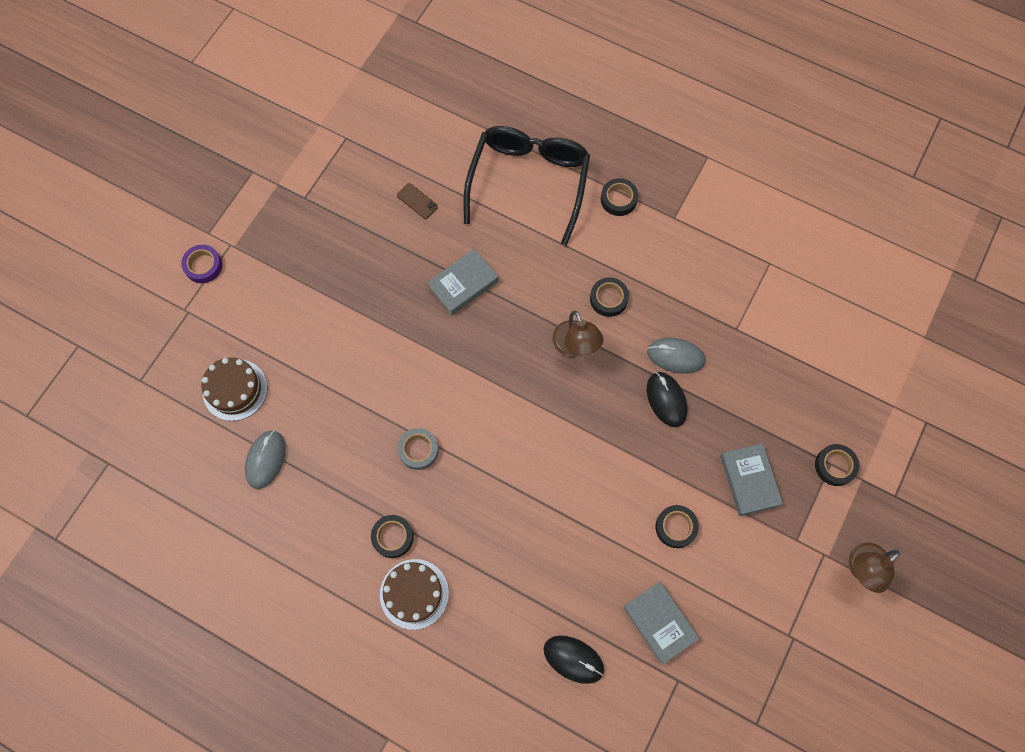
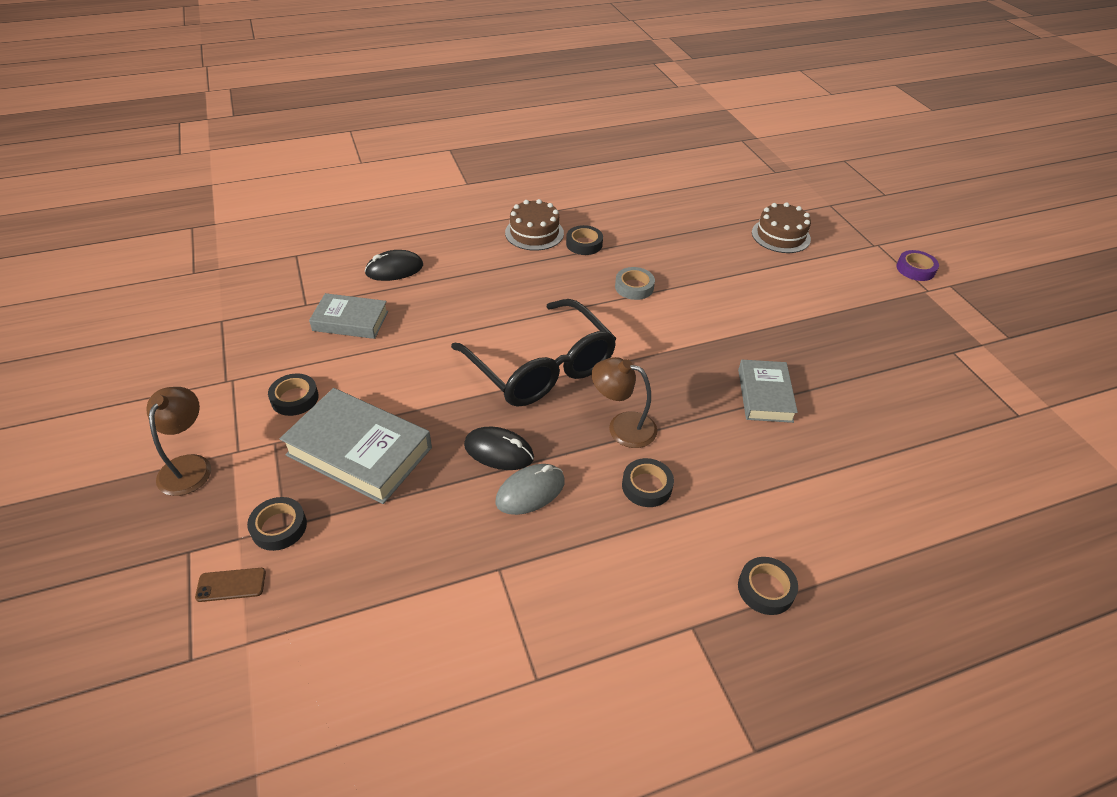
camera: 130 degrees right, 25 degrees down
grey mouse [245,430,286,489] -> none
brown phone [397,183,438,219] -> brown phone moved to [195,568,266,602]
black glasses [463,126,590,246] -> black glasses moved to [451,299,616,407]
black tape [656,505,699,548] -> black tape moved to [268,374,319,416]
grey book [720,443,783,516] -> grey book [280,388,432,504], size x1.58

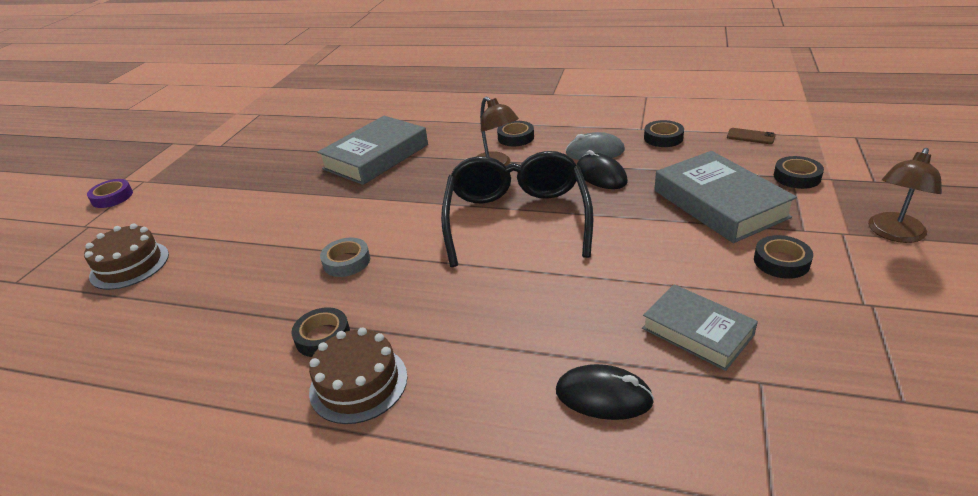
camera: 140 degrees left, 10 degrees down
brown phone [195,568,266,602] -> brown phone moved to [727,128,776,144]
grey book [738,360,798,423] -> grey book [317,116,428,185], size x1.58
black tape [738,557,798,615] -> black tape moved to [644,120,684,147]

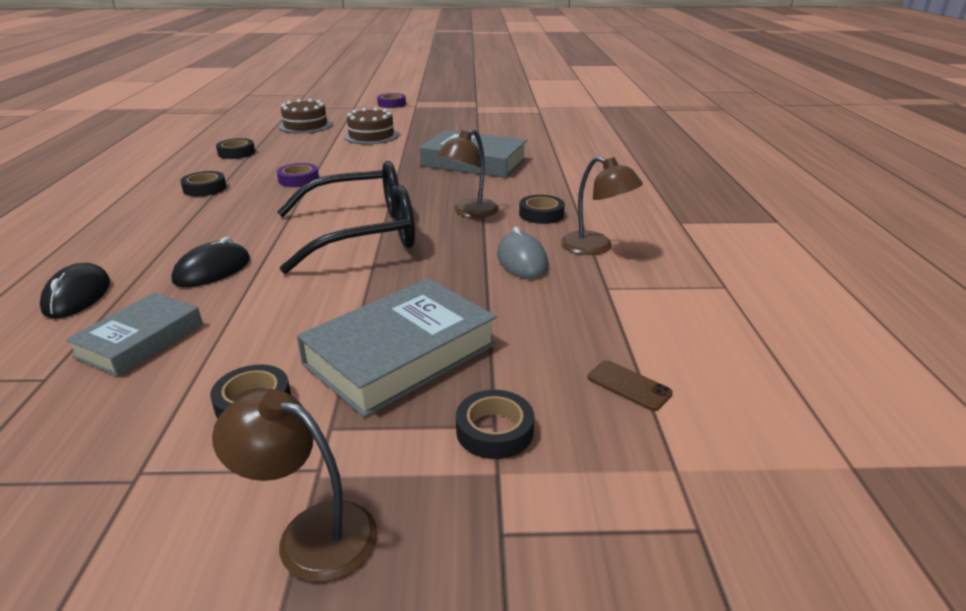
camera: 70 degrees right, 5 degrees down
brown cake [309,327,407,424] -> brown cake moved to [344,107,399,144]
grey tape [320,238,370,277] -> purple tape [277,163,319,187]
black mouse [577,150,628,189] -> black mouse moved to [171,237,250,287]
black tape [644,120,684,147] -> black tape moved to [216,138,255,159]
brown phone [727,128,776,144] -> brown phone turned 60 degrees counterclockwise [587,360,673,411]
none -> brown lamp [561,156,643,255]

